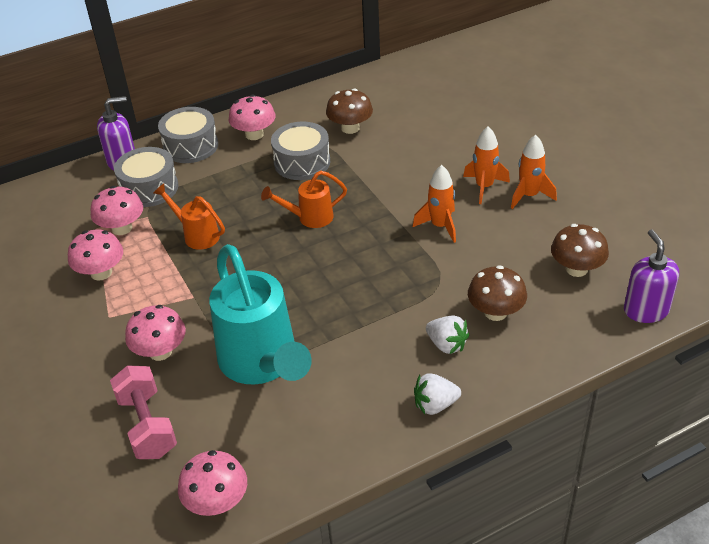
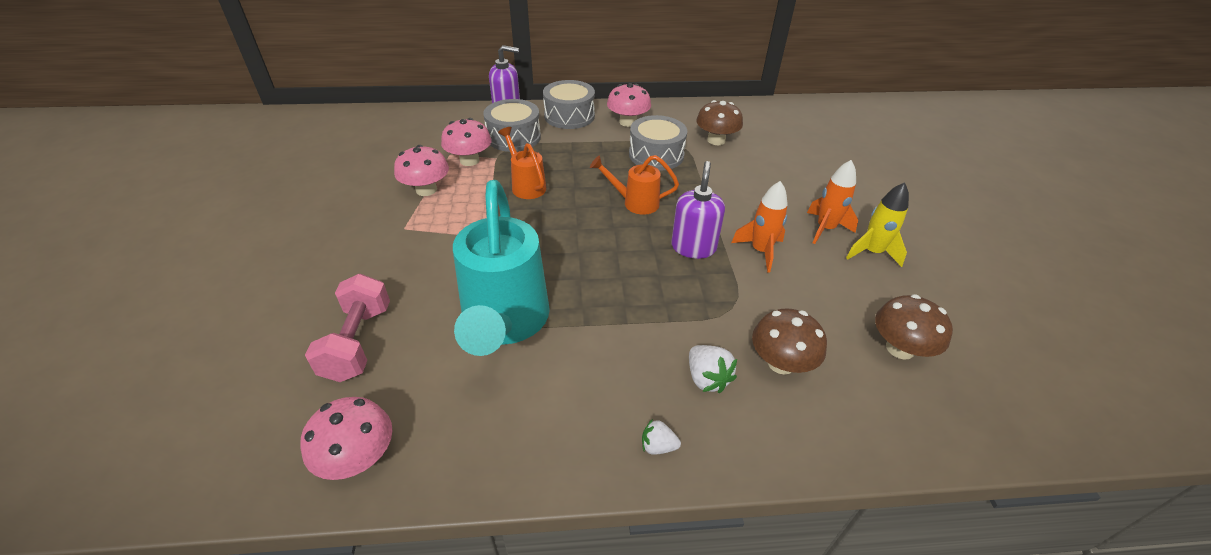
camera: 20 degrees right, 0 degrees up
pink mushroom [125,305,186,361] -> none
white strawberry [414,373,461,415] -> white strawberry [642,419,681,455], size x0.65
orange rocket [511,135,557,209] -> yellow rocket [846,182,909,267]
purple soap dispenser [624,229,679,323] -> purple soap dispenser moved to [671,161,725,259]

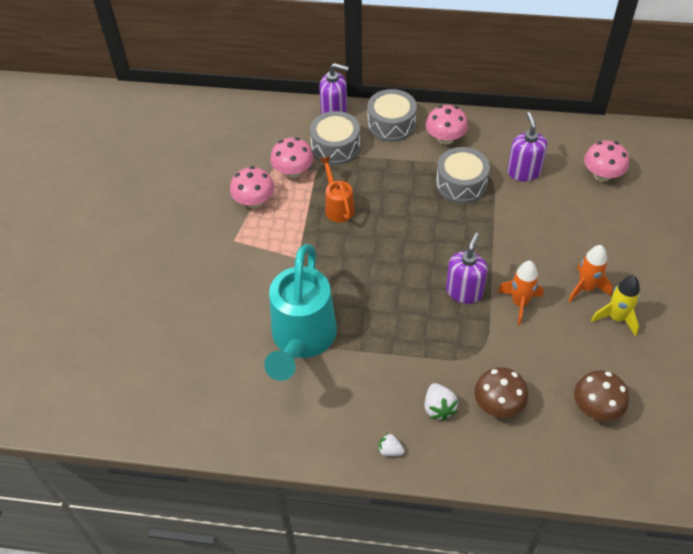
camera: 15 degrees right, 10 degrees up
pink mushroom [300,397,392,480] -> pink mushroom moved to [584,140,629,182]
pink dumbbell [305,274,390,382] -> none
orange watering can [590,155,679,215] -> none
brown mushroom [696,100,743,145] -> purple soap dispenser [507,112,547,181]

